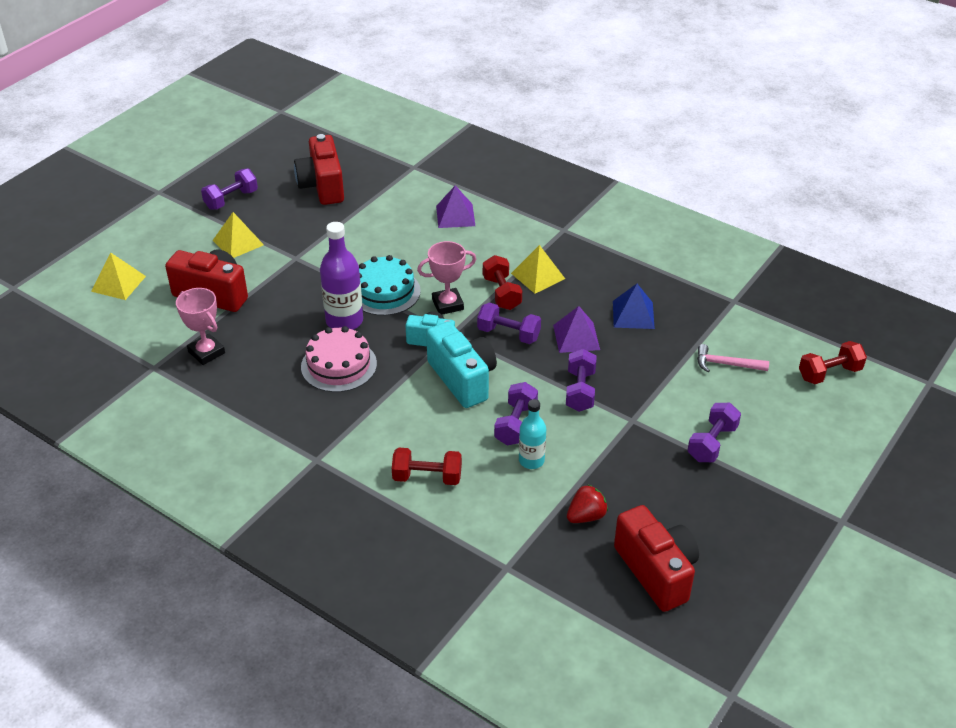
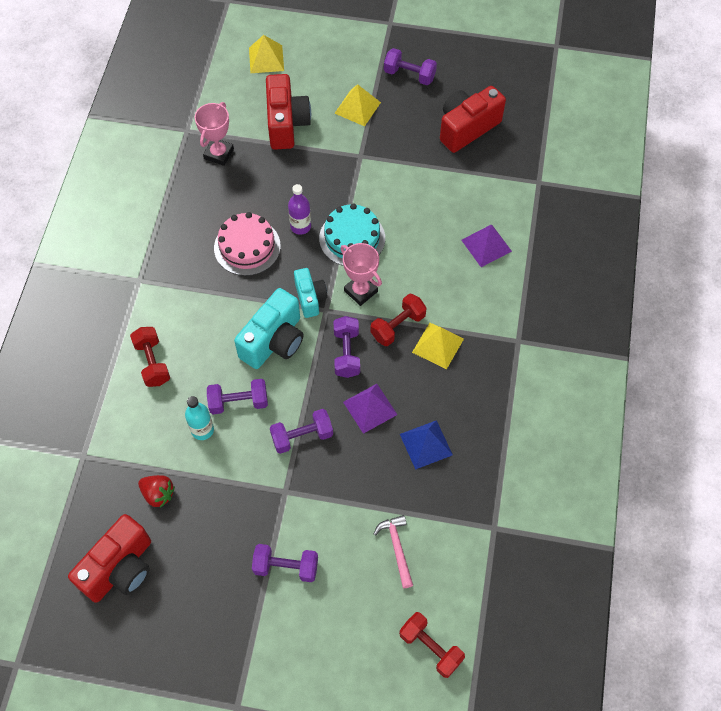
camera: 65 degrees right, 20 degrees up
purple bottle [320,222,363,330] -> purple bottle [288,184,311,235], size x0.62

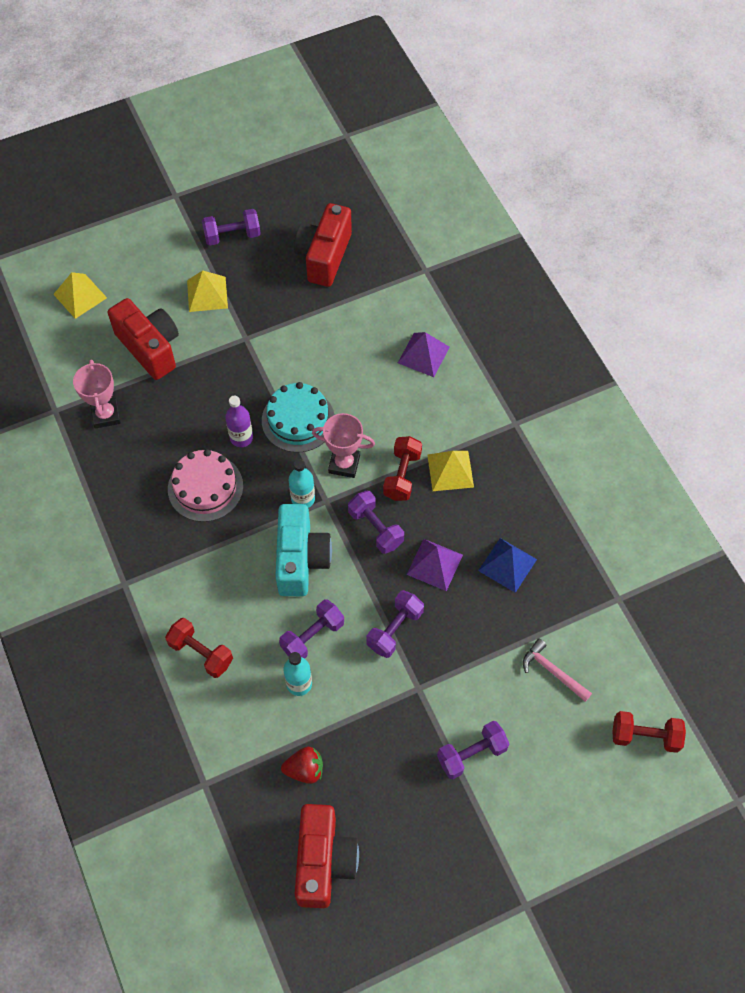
camera: 35 degrees left, 0 degrees up
turquoise camera [294,268,328,318] -> turquoise bottle [289,459,315,508]

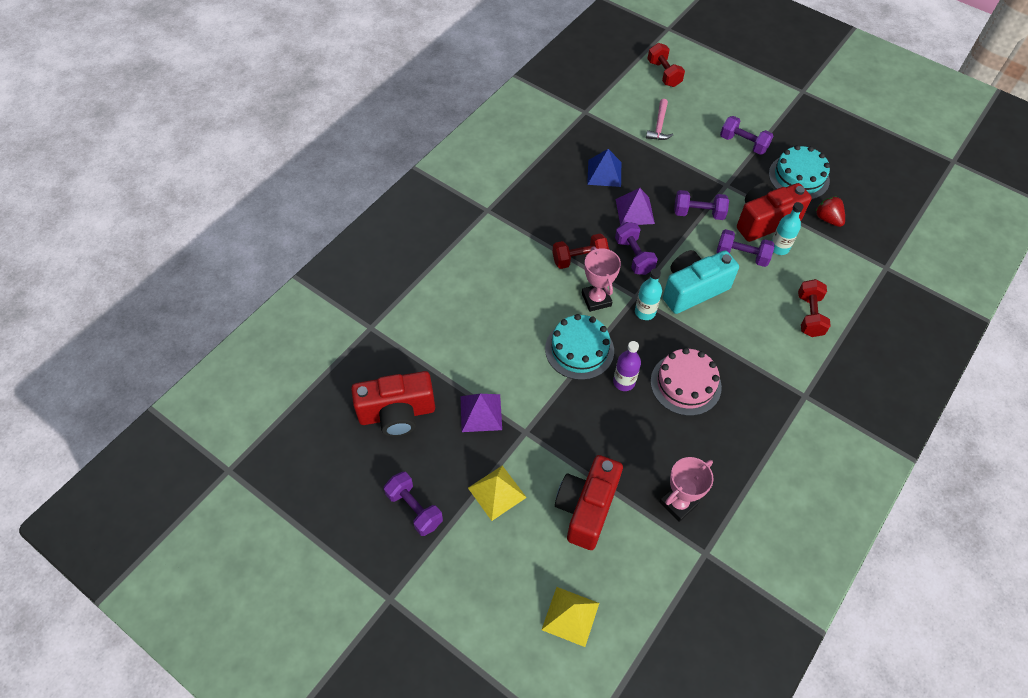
camera: 120 degrees left, 5 degrees down
red camera [295,804,359,908] -> red camera moved to [737,182,812,242]
purple dumbbell [348,491,404,554] -> purple dumbbell turned 45 degrees counterclockwise [615,222,658,275]
purple pyramid [398,332,450,377] -> purple pyramid moved to [461,394,502,432]
yellow pyramid [427,451,474,491] -> none
none -> turquoise cake [769,145,830,200]

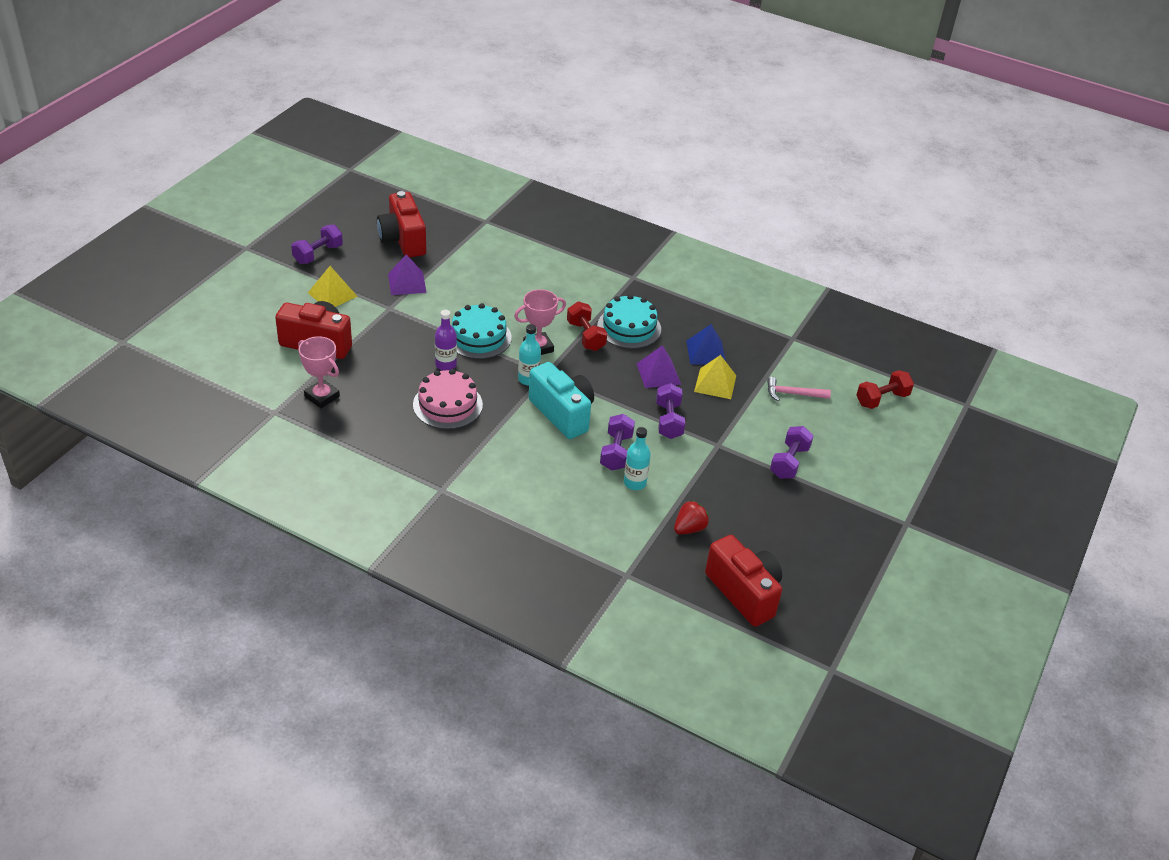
camera: 80 degrees right, 15 degrees down
yellow pyramid [541,587,599,647] -> yellow pyramid moved to [694,355,736,399]
purple dumbbell [615,222,658,275] -> none
red camera [737,182,812,242] -> red camera moved to [705,535,782,627]
turquoise cake [769,145,830,200] -> turquoise cake moved to [597,294,661,349]
red dumbbell [798,279,831,337] -> none

